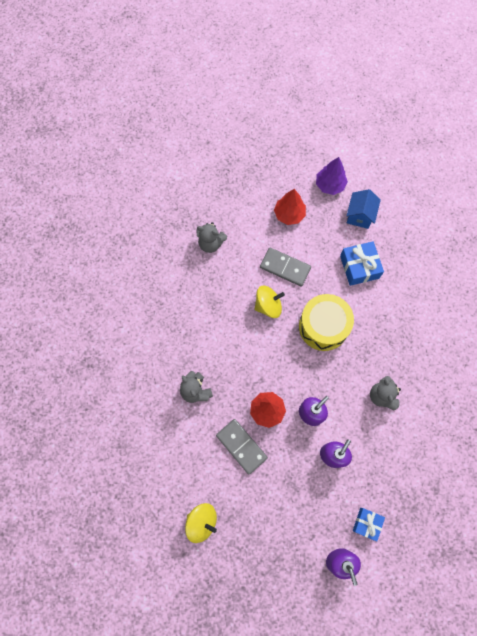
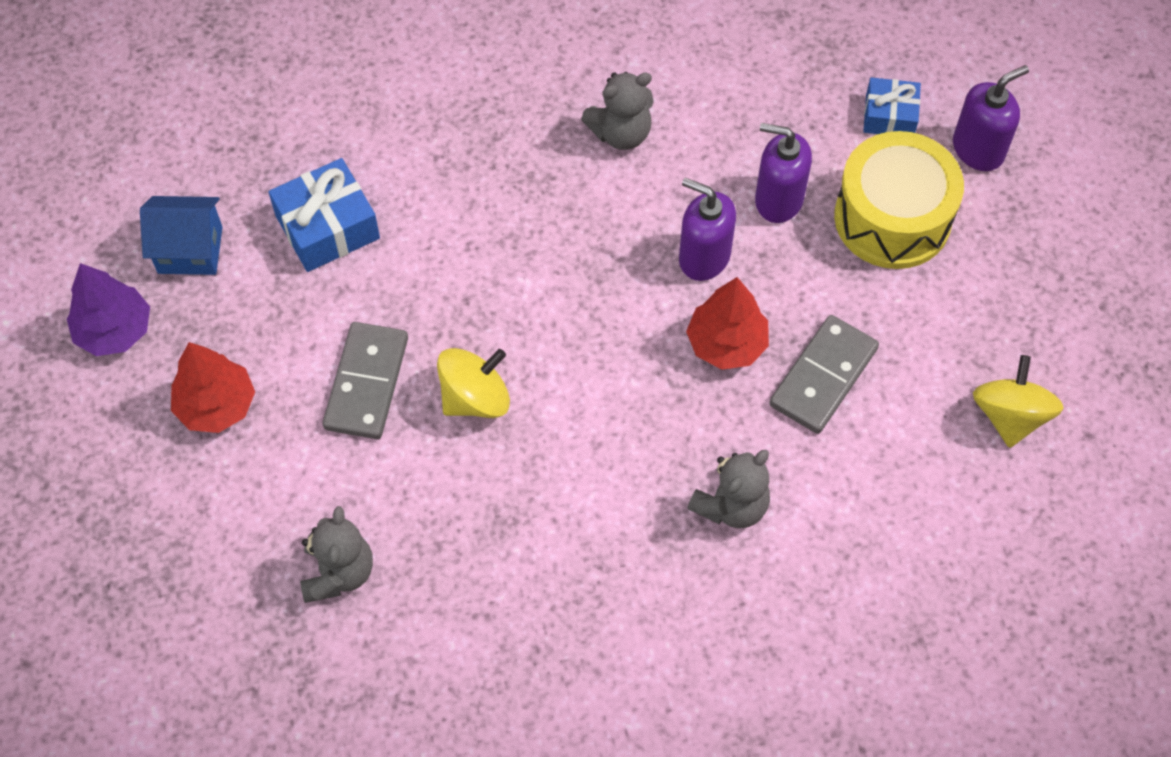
camera: 105 degrees left, 10 degrees down
yellow spinning top [254,286,285,318] -> yellow spinning top turned 90 degrees clockwise [437,348,510,418]
yellow drum [299,294,354,351] -> yellow drum moved to [834,131,964,269]

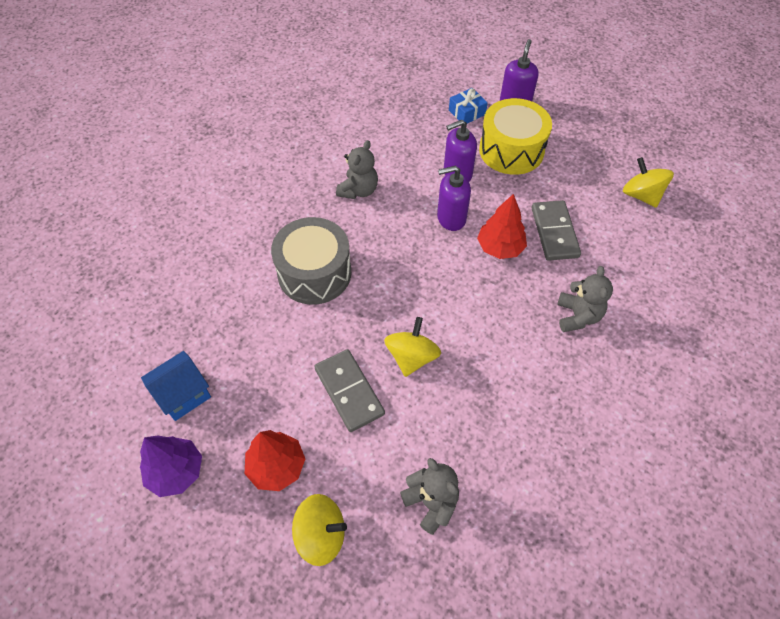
camera: 40 degrees left, 5 degrees down
blue gift [269,158,380,272] -> none
none -> grey drum [271,217,351,305]
none -> yellow spinning top [292,494,347,566]

